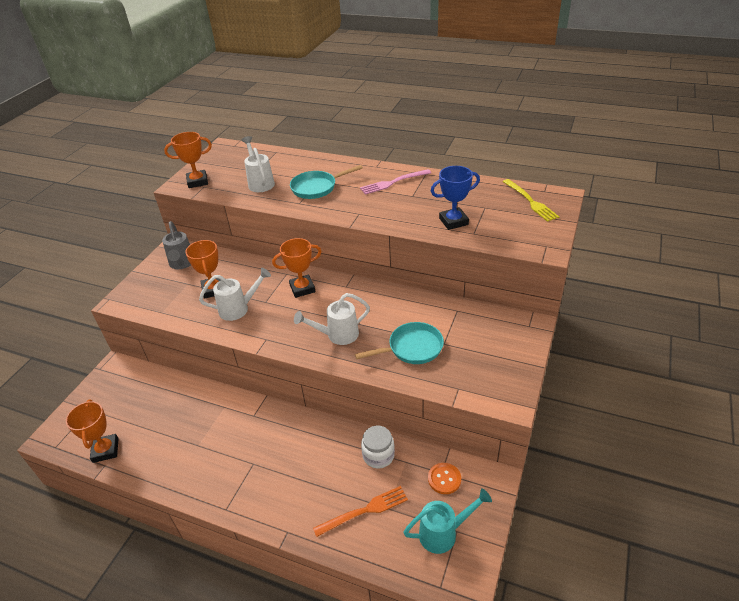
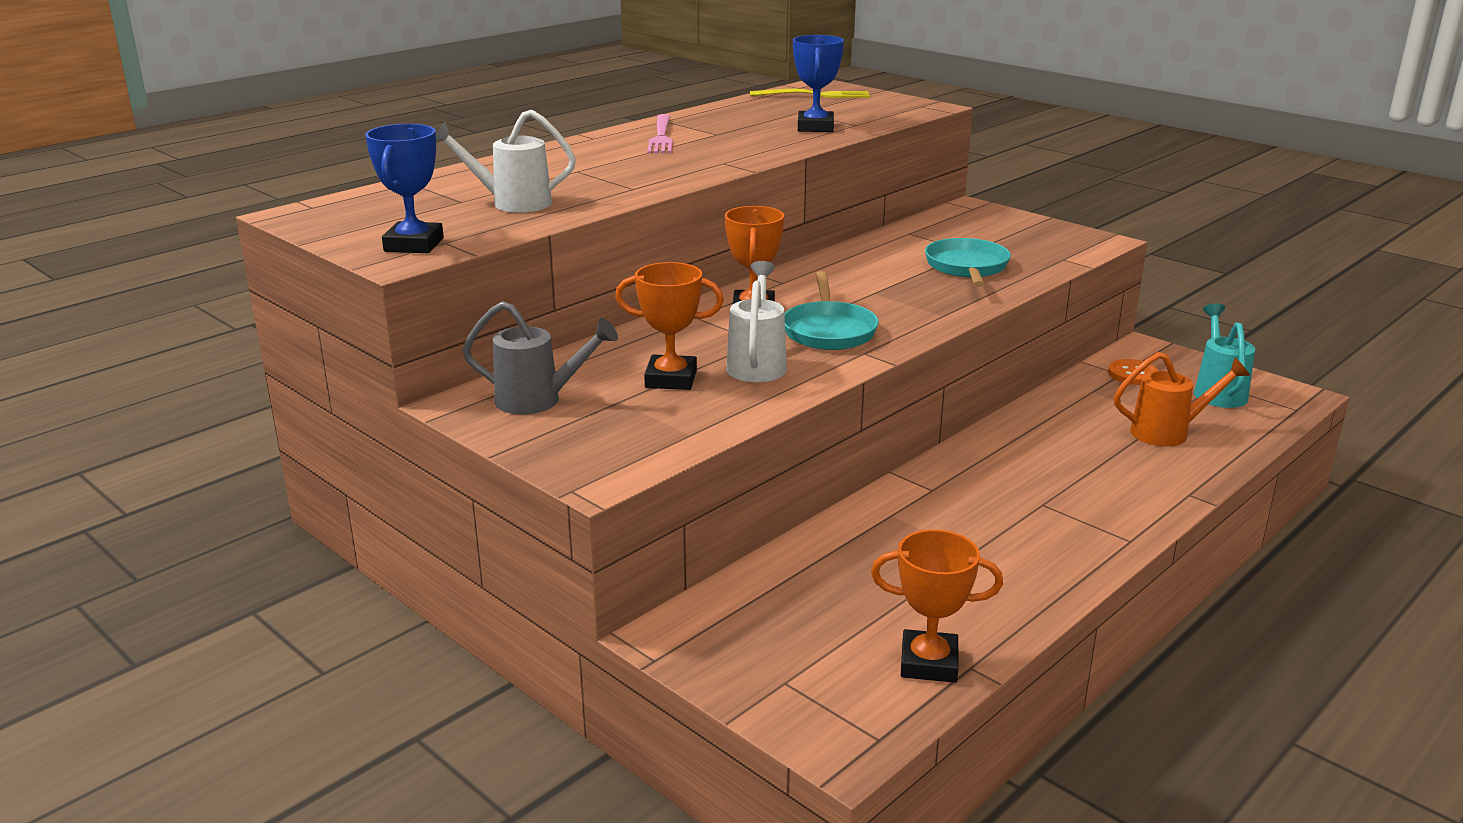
camera: 70 degrees left, 15 degrees down
orange trophy [164,132,212,188] -> blue trophy [365,124,444,253]
turquoise pan [290,165,363,199] -> turquoise pan moved to [784,271,879,350]
white watering can [294,293,370,345] -> none
orange fork [313,486,408,537] -> orange watering can [1114,352,1250,447]
white jar [361,426,395,469] -> none

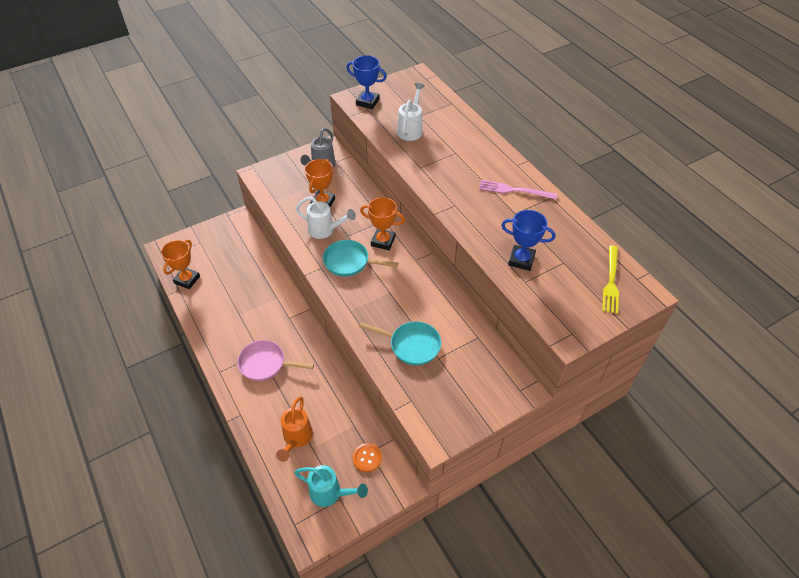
camera: 105 degrees right, 25 degrees up
none -> pink pan [237,340,314,381]

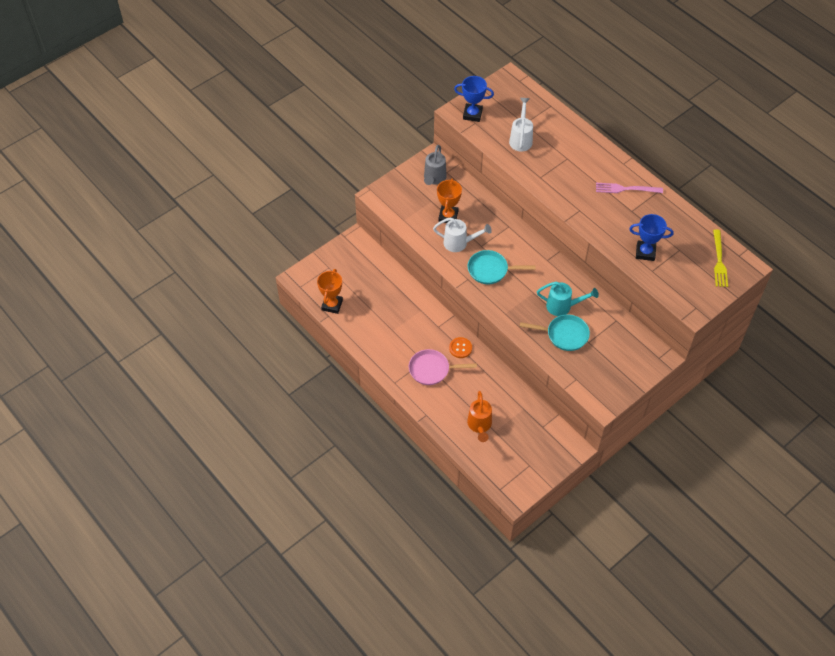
camera: 10 degrees left, 5 degrees up
turquoise watering can [294,465,368,507] -> turquoise watering can moved to [537,282,599,316]
orange button [353,443,382,472] -> orange button moved to [449,337,472,358]
orange trophy [360,197,405,250] -> none

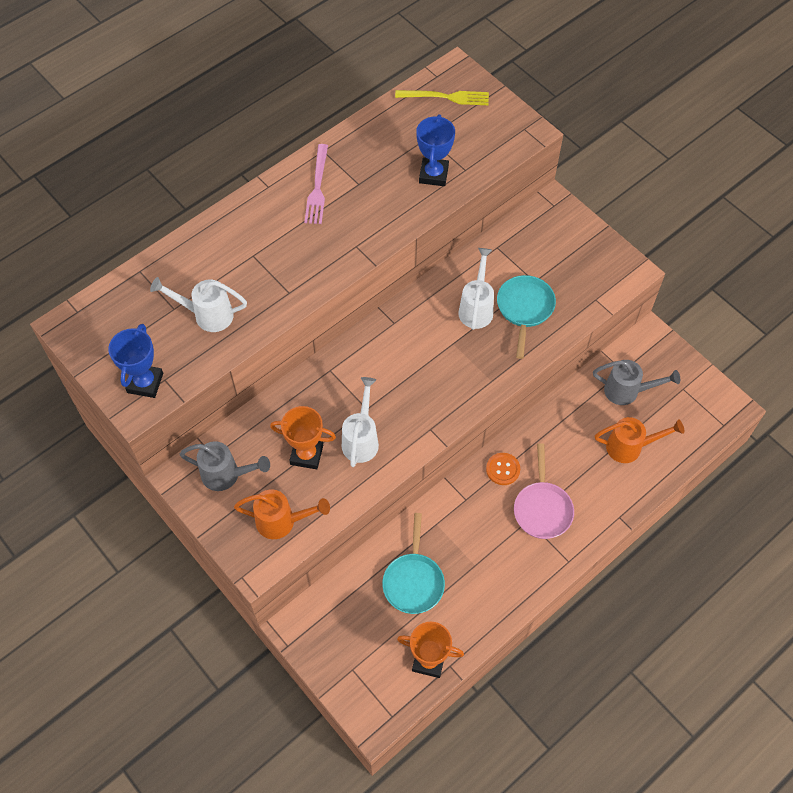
camera: 90 degrees left, 5 degrees up
turquoise pan [468,250,536,284] -> turquoise pan moved to [382,513,445,614]
turquoise watering can [537,282,599,316] -> white watering can [458,248,494,330]
none -> orange watering can [234,489,330,539]
none -> grey watering can [593,360,680,405]

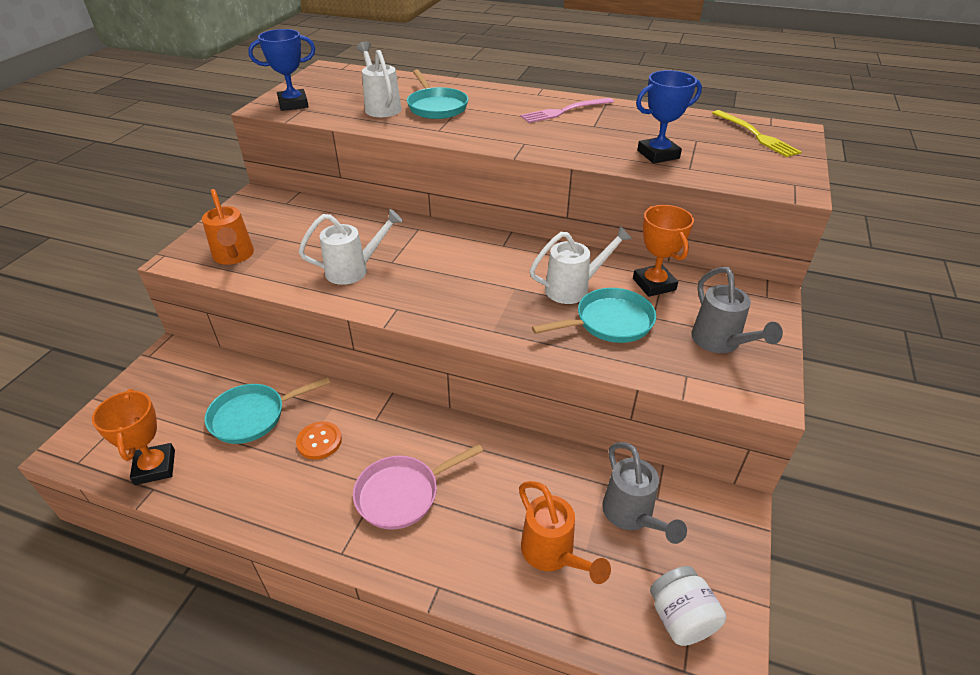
camera: 60 degrees right, 20 degrees down
grey watering can [180,441,270,491] -> grey watering can moved to [691,267,783,353]
orange trophy [270,406,336,469] -> orange trophy moved to [633,205,694,297]
orange button [486,453,520,485] -> orange button moved to [296,421,342,460]
none -> turquoise pan [407,70,468,119]
none -> white jar [650,566,726,646]

